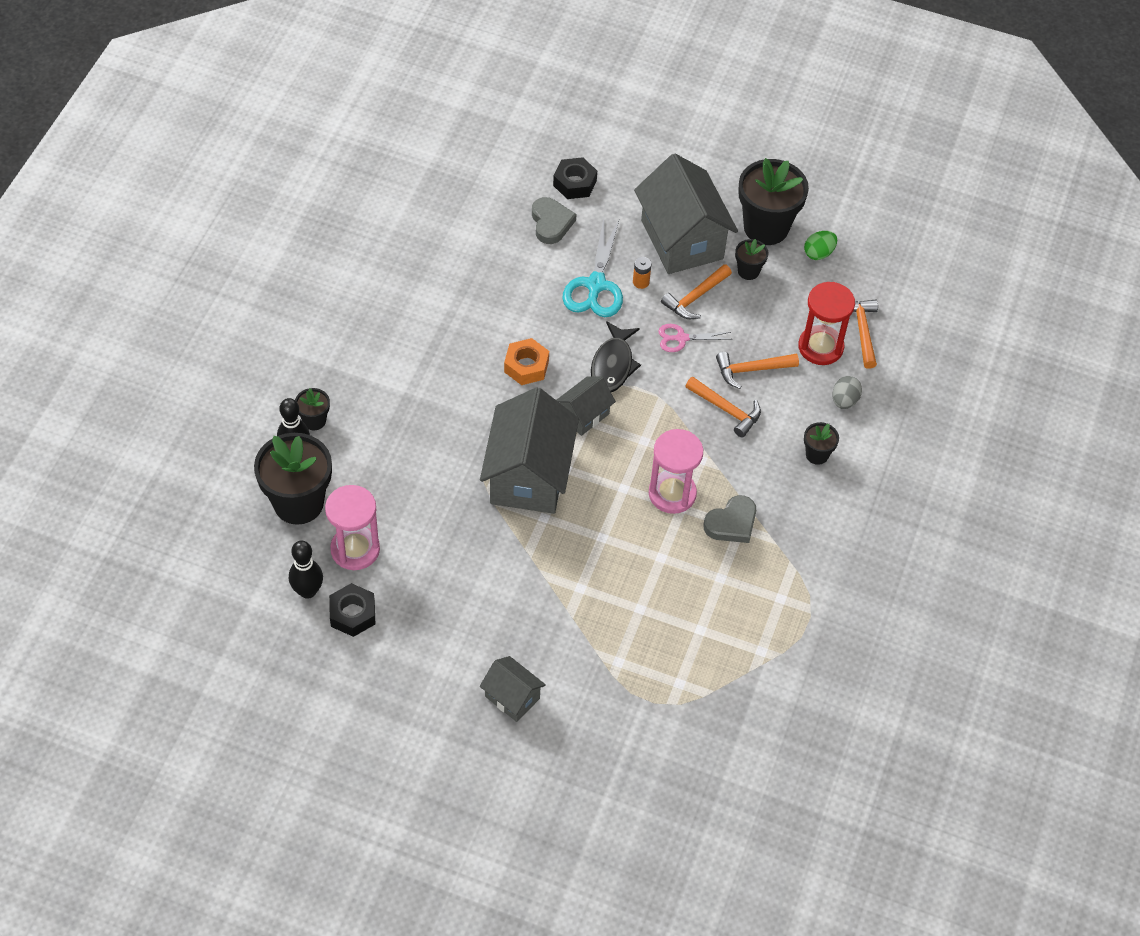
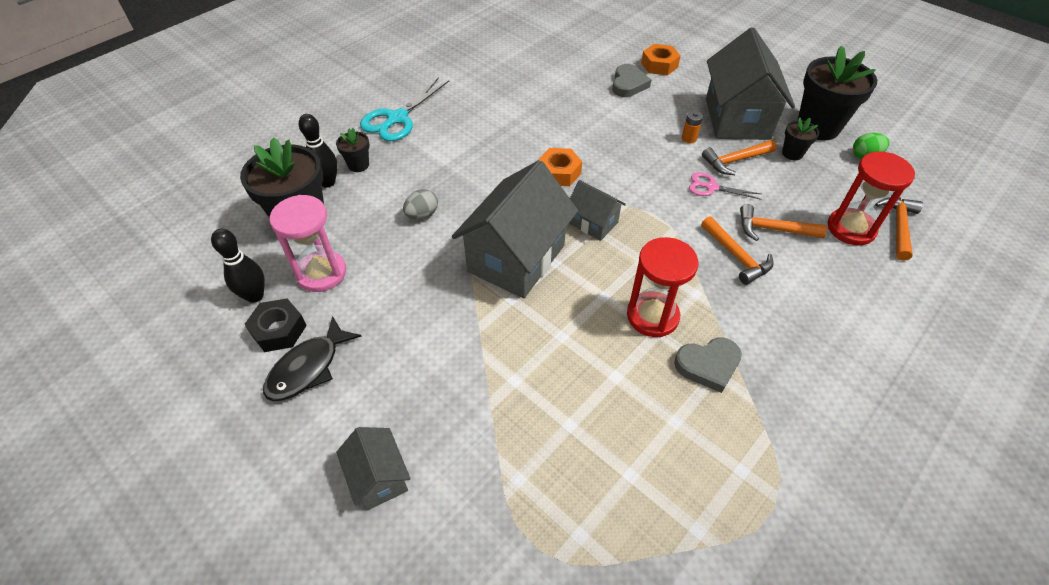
camera: 25 degrees right, 5 degrees down
black nut [553,157,597,199] -> orange nut [641,44,681,76]
grey house [556,377,616,436] -> grey house turned 60 degrees clockwise [569,180,626,241]
turquoise scissors [562,218,623,317] -> turquoise scissors moved to [360,77,449,141]
black fish [591,321,641,392] -> black fish moved to [263,316,362,401]
pink hourglass [649,429,703,514] -> red hourglass [627,237,699,337]
black flower pot [804,422,839,465] -> none
grey egg [832,376,862,409] -> grey egg moved to [403,189,438,219]

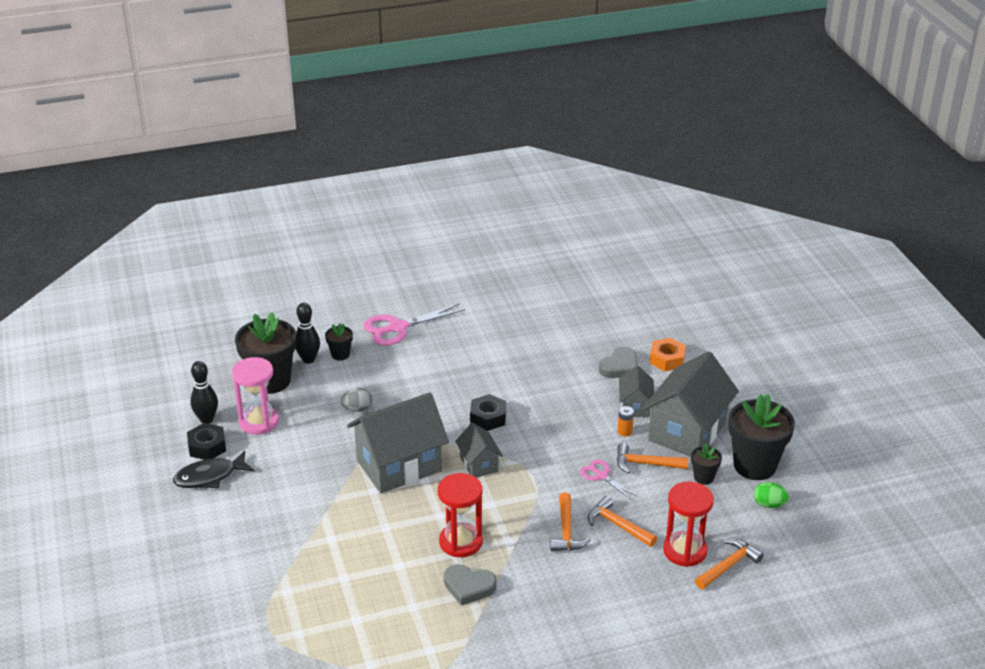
camera: 30 degrees right, 15 degrees down
grey house [336,427,411,510] -> grey house moved to [619,366,654,417]
turquoise scissors [360,77,449,141] -> pink scissors [363,304,465,346]
orange nut [538,148,582,186] -> black nut [470,394,506,431]

